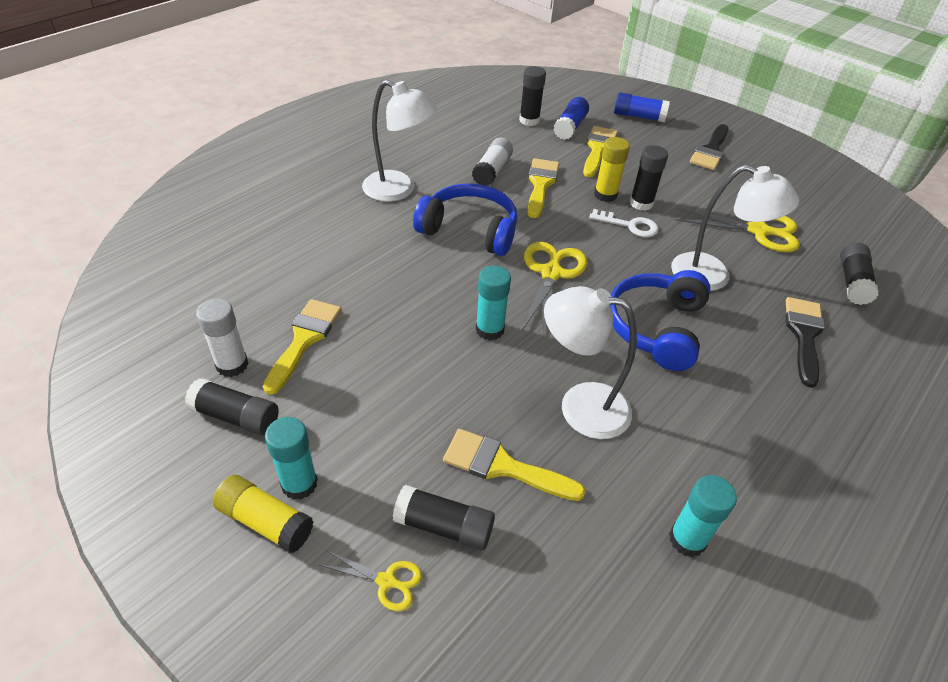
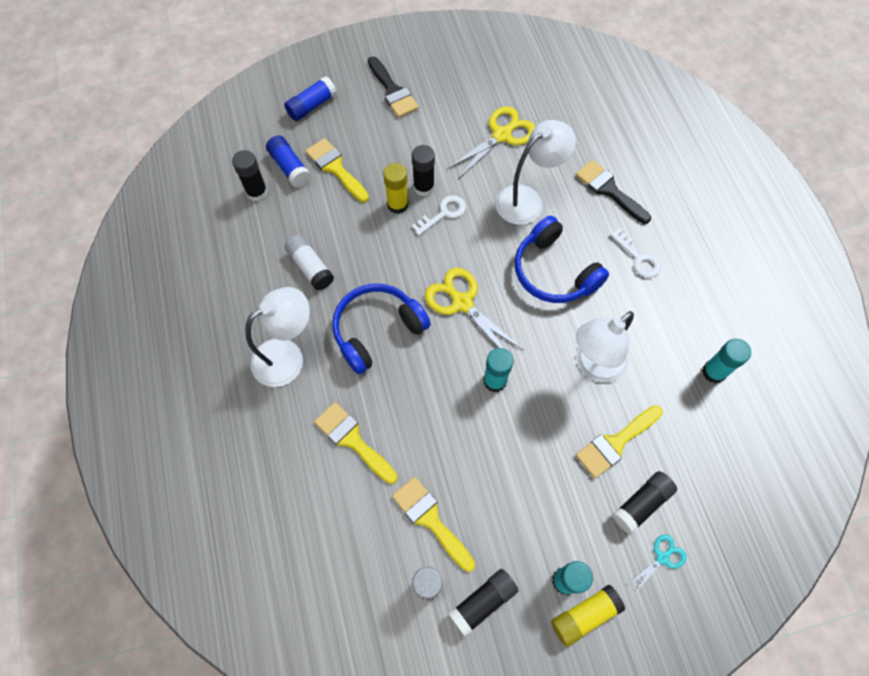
camera: 55 degrees left, 20 degrees up
yellow scissors [320,550,422,611] -> turquoise scissors [627,534,686,595]
yellow brush [527,158,559,218] -> yellow brush moved to [314,402,398,484]
black glue stick [840,243,879,305] -> none
none -> white key [610,228,661,278]

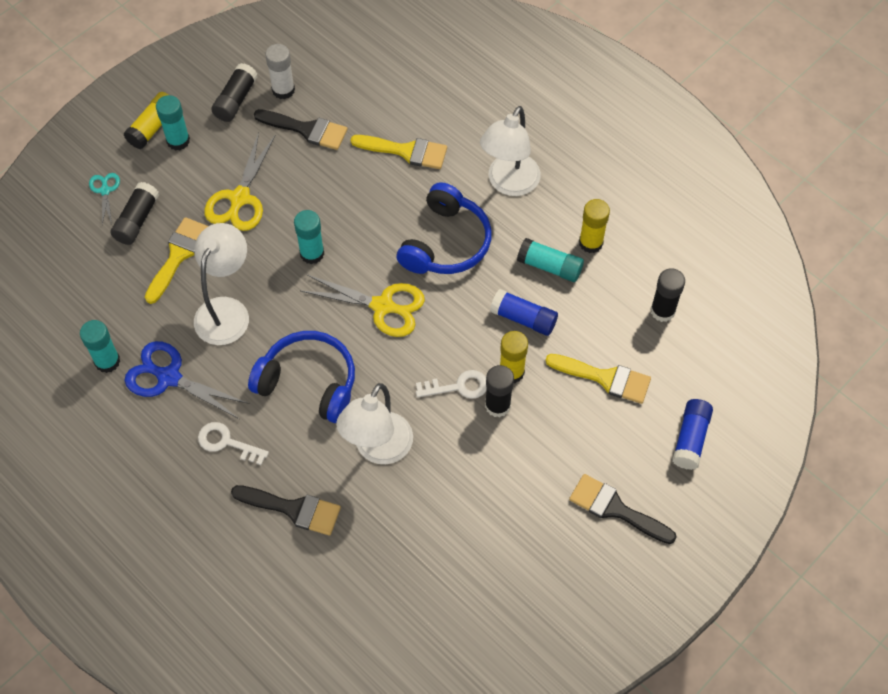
camera: 150 degrees right, 5 degrees down
blue glue stick [266,135,311,188] -> blue glue stick moved to [490,289,558,336]
white glue stick [285,235,334,290] -> turquoise glue stick [517,238,584,282]
yellow brush [392,477,475,572] -> black brush [254,109,347,150]
white key [412,195,466,236] -> white key turned 120 degrees counterclockwise [416,370,487,399]
yellow scissors [447,107,535,179] -> yellow scissors moved to [204,132,275,231]
turquoise scissors [627,534,686,595] -> turquoise scissors turned 150 degrees clockwise [89,173,120,224]
none -> blue scissors [124,341,250,419]
none -> yellow glue stick [579,199,610,253]

